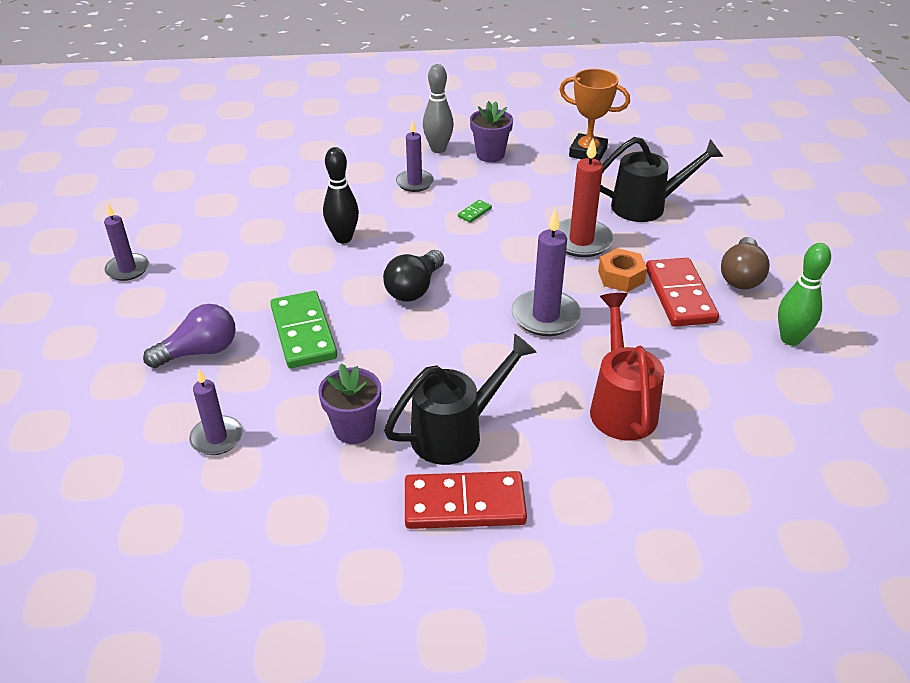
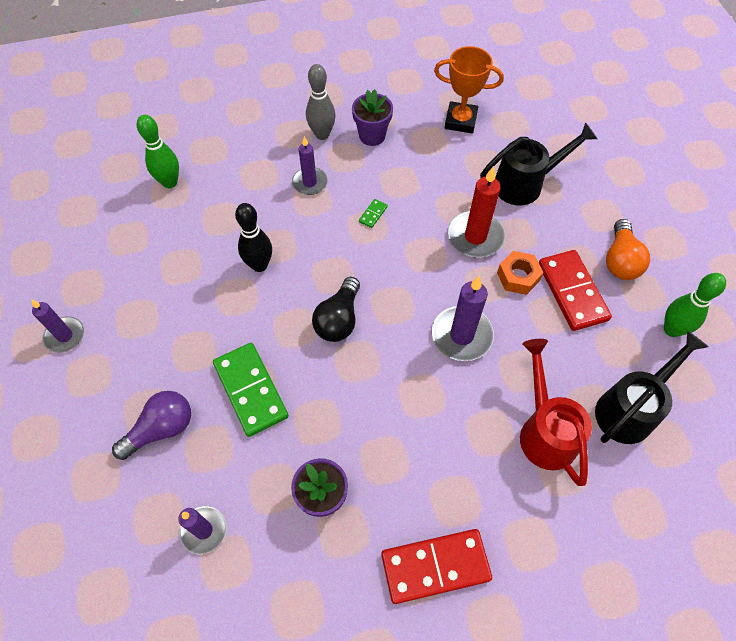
camera: 10 degrees left, 20 degrees up
black watering can [384,333,537,465] -> black watering can moved to [595,331,708,444]
brown light bulb [721,237,770,290] -> orange light bulb [606,219,650,280]
none -> green bowling pin [137,115,179,188]

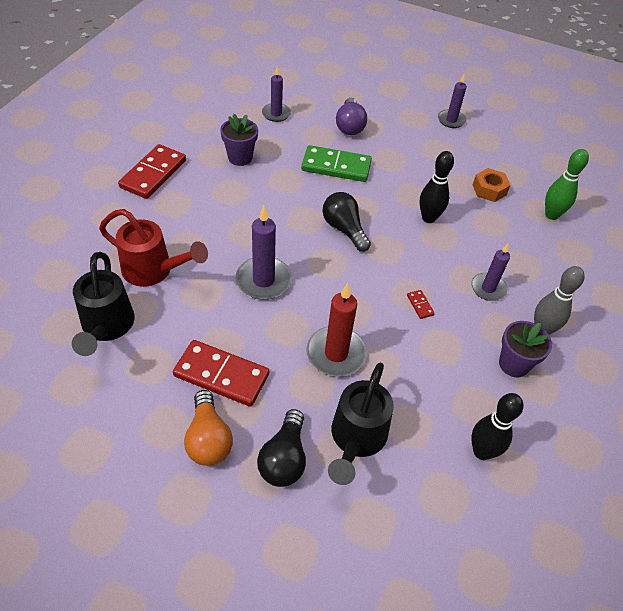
camera: 125 degrees right, 10 degrees down
green domino [359,199,388,228] -> red domino [407,290,435,319]
orange trophy [434,46,504,133] -> black bowling pin [471,393,524,460]
orange nut [497,251,544,295] -> orange nut moved to [473,168,511,202]
orange light bulb [606,219,650,280] -> orange light bulb turned 150 degrees counterclockwise [184,390,233,466]
green bowling pin [664,273,726,337] -> none
none -> black light bulb [257,409,306,487]

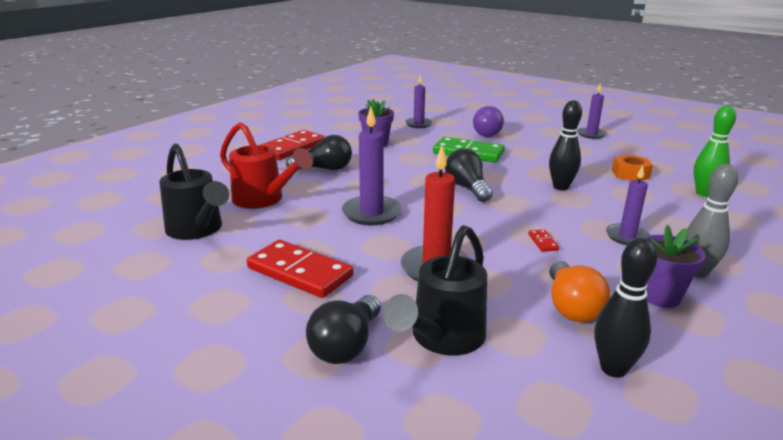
camera: 15 degrees right, 25 degrees down
black watering can [72,252,135,356] -> black watering can turned 45 degrees counterclockwise [159,143,229,240]
orange light bulb [184,390,233,466] -> orange light bulb moved to [549,261,610,322]
none -> black light bulb [286,135,352,170]

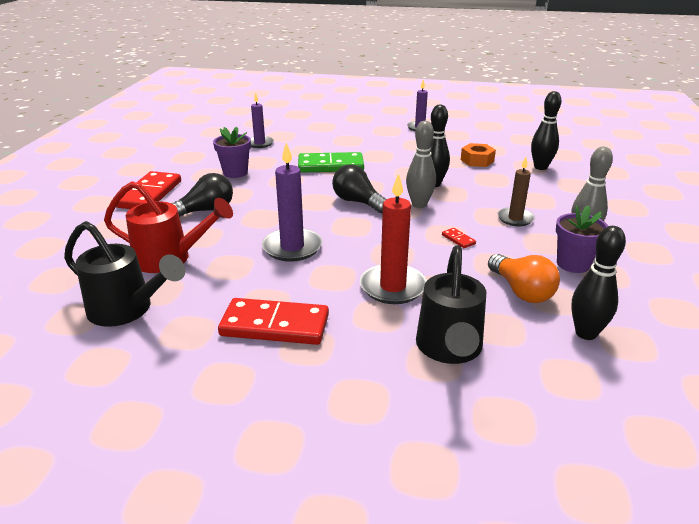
camera: 25 degrees left, 5 degrees up
black light bulb [306,295,381,364] -> none
purple light bulb [473,106,504,137] -> none
purple candle [606,165,650,245] -> brown candle [498,157,535,226]
green bowling pin [694,105,736,197] -> black bowling pin [531,91,562,170]
none -> grey bowling pin [406,121,436,208]

